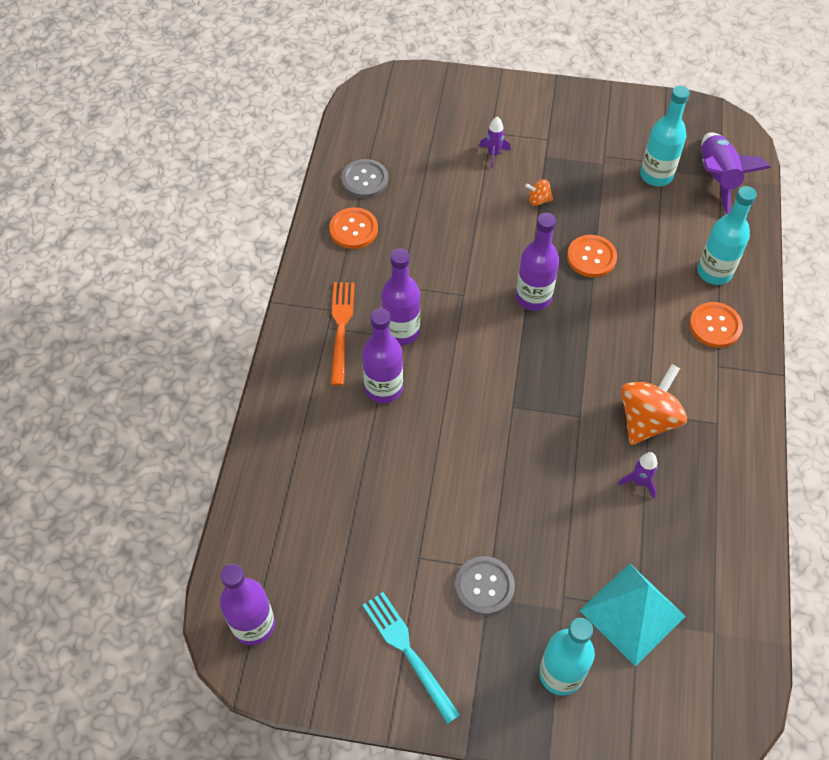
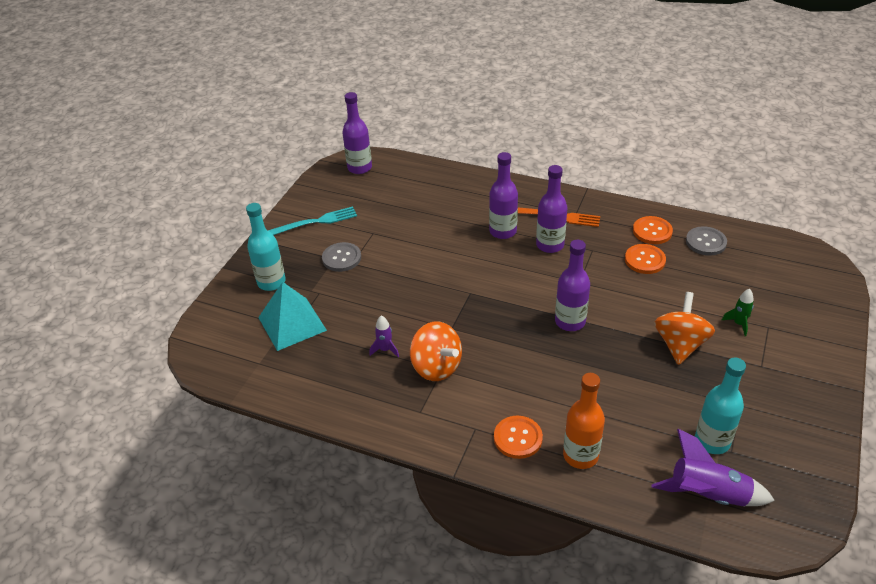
camera: 105 degrees right, 15 degrees down
purple rocket [479,116,510,168] -> green rocket [721,289,754,336]
orange spinning top [525,179,553,206] -> orange spinning top [654,292,715,365], size x2.20
orange button [567,235,617,277] -> orange button moved to [625,244,666,274]
turquoise bottle [697,186,756,285] -> orange bottle [563,373,605,469]

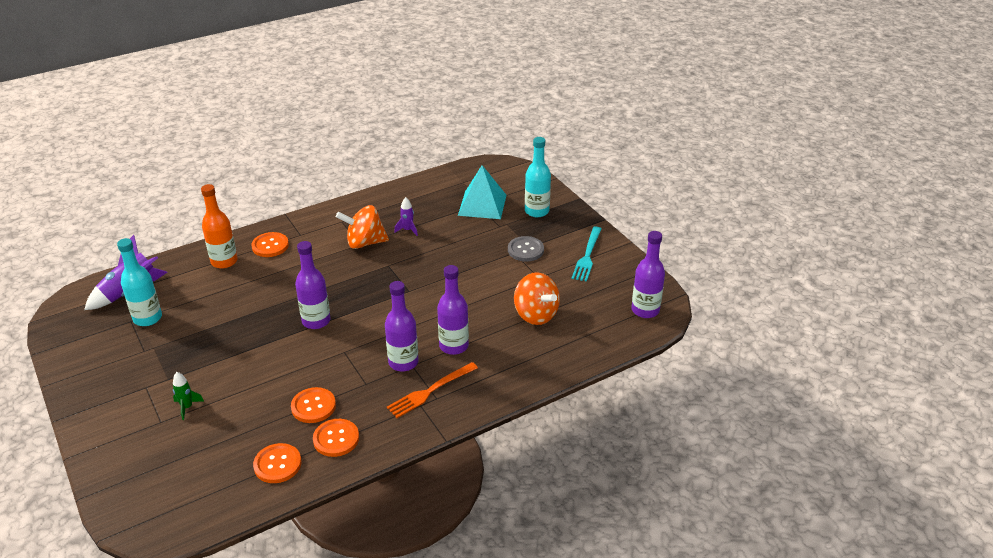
camera: 125 degrees right, 5 degrees down
orange spinning top [654,292,715,365] -> orange spinning top moved to [514,272,560,325]
grey button [686,226,727,256] -> orange button [253,443,301,483]

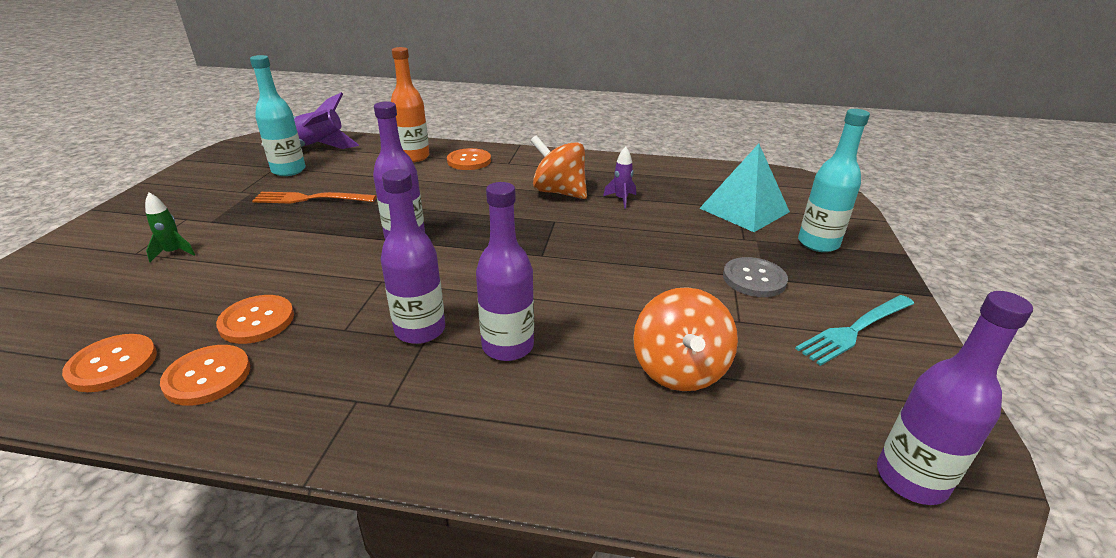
camera: 40 degrees right, 5 degrees down
orange fork [387,362,478,418] -> orange fork moved to [252,192,376,203]

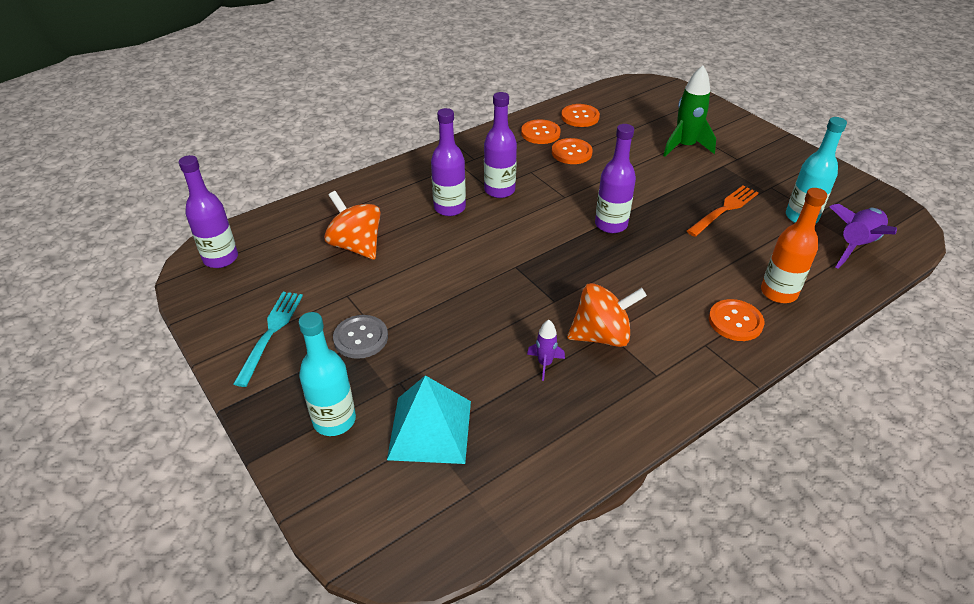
camera: 135 degrees right, 10 degrees up
green rocket [145,193,195,262] -> green rocket [663,65,716,157], size x1.90

